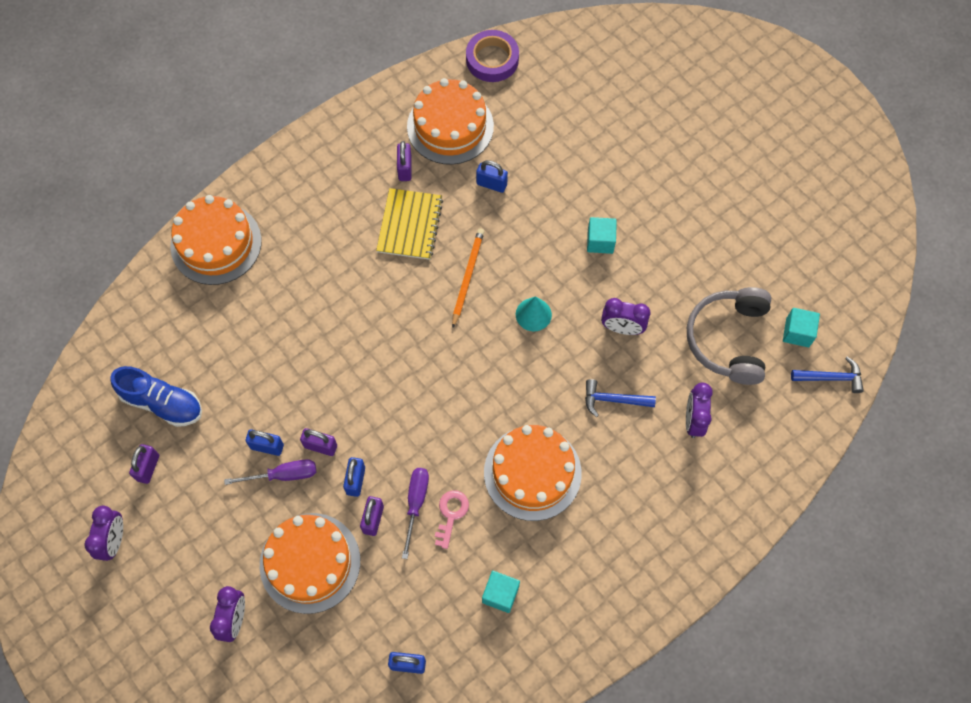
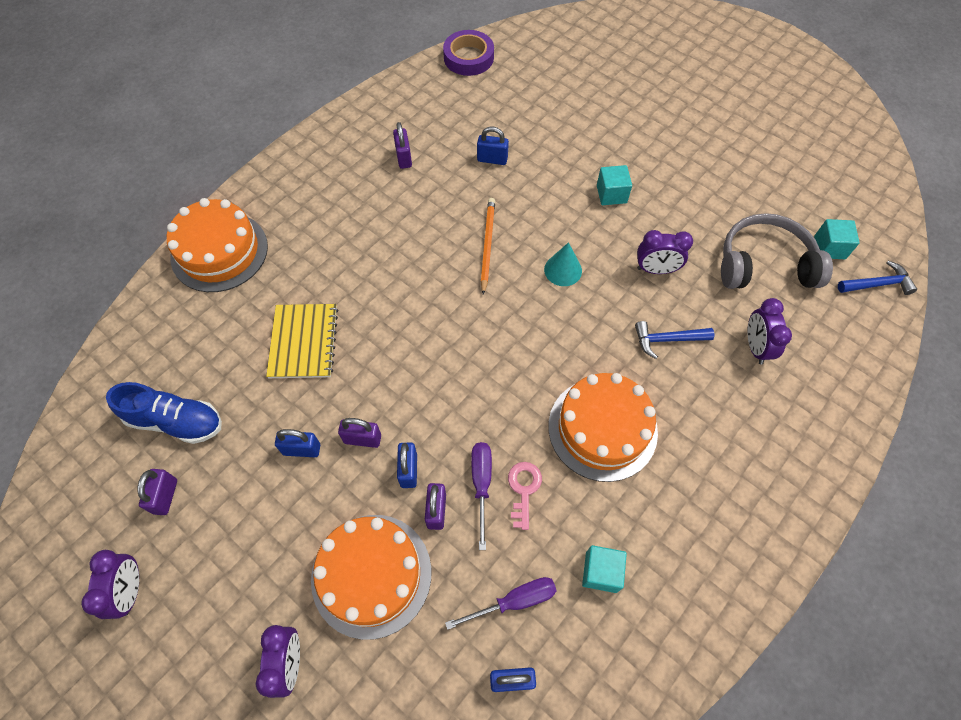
camera: 10 degrees left, 5 degrees down
purple screwdriver [224,459,316,485] -> purple screwdriver moved to [445,577,557,630]
yellow notebook [376,188,443,260] -> yellow notebook moved to [266,304,338,378]
orange cake [407,78,494,165] -> none
grey headphones [687,287,771,385] -> grey headphones turned 90 degrees clockwise [721,213,833,289]

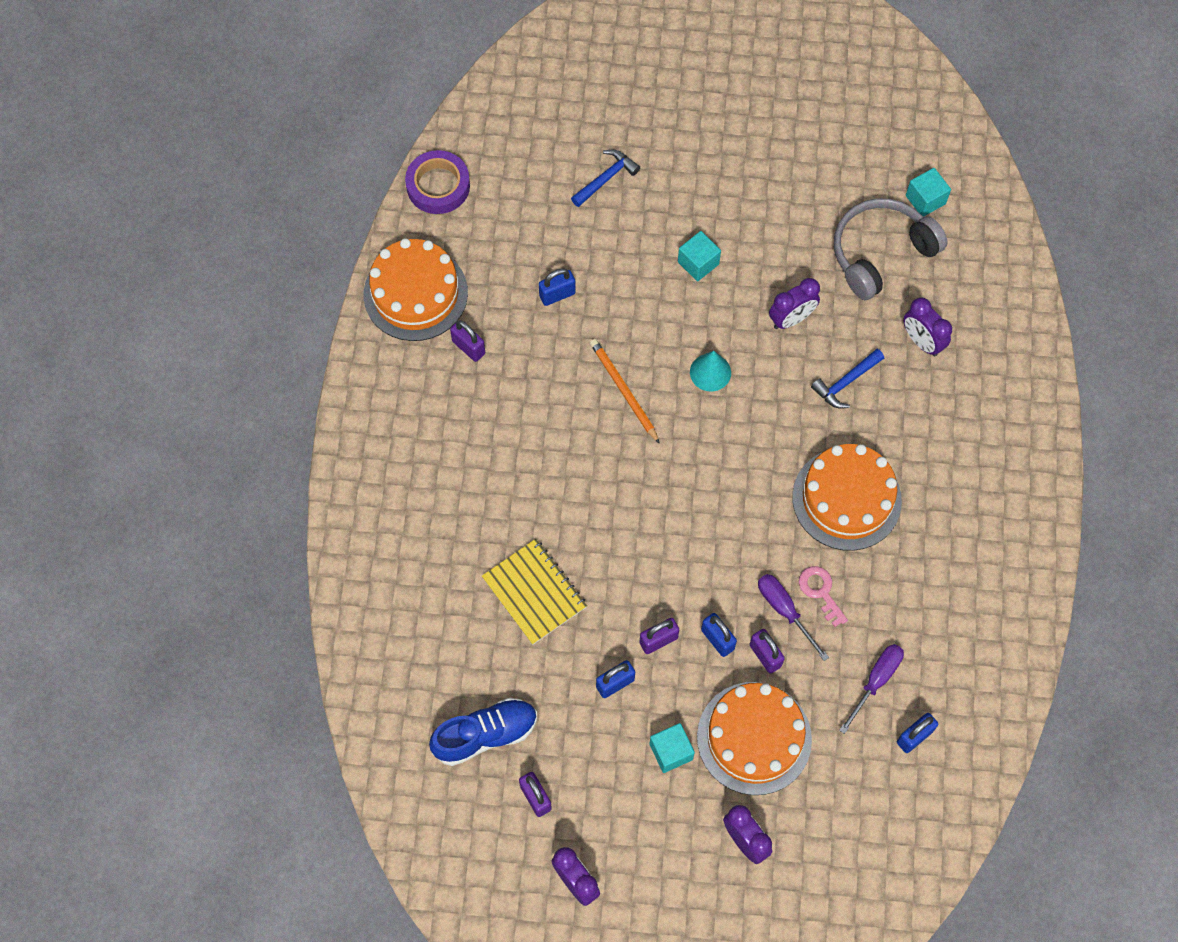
camera: 35 degrees left, 5 degrees up
orange cake [167,198,268,292] -> orange cake moved to [364,238,468,341]
turquoise cube [582,545,627,593] -> turquoise cube moved to [649,723,695,773]
blue hammer [838,261,917,295] -> blue hammer moved to [571,149,640,207]

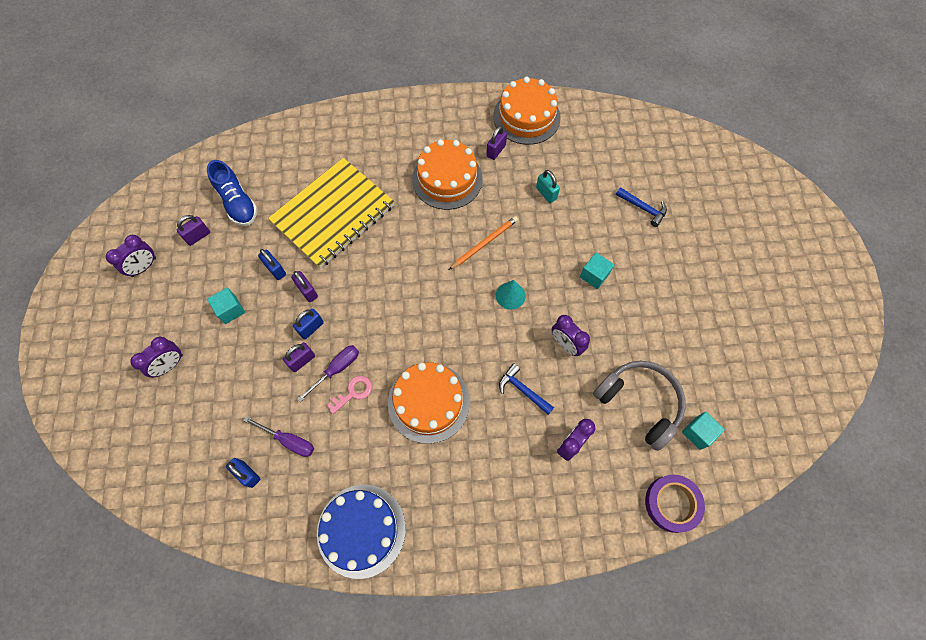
camera: 80 degrees right, 0 degrees up
purple tape [405,150,470,214] -> purple tape moved to [645,474,705,533]
yellow notebook [482,539,587,645] -> yellow notebook [268,158,394,268], size x1.75
blue padlock [539,269,576,306] -> turquoise padlock [536,170,560,203]
orange cake [697,682,812,795] -> orange cake moved to [412,139,483,210]
none -> blue cake [317,485,406,579]

